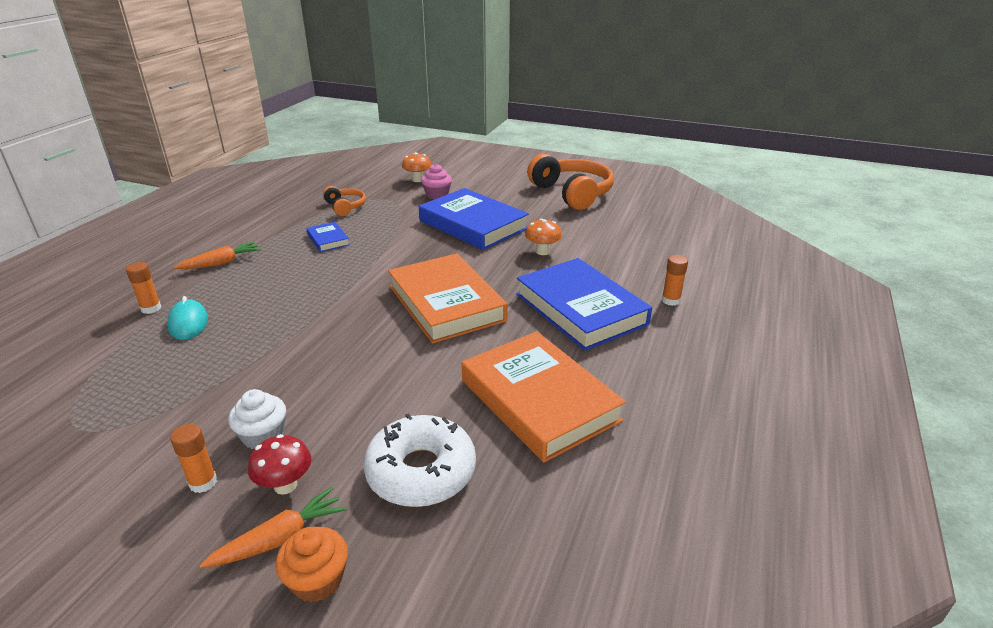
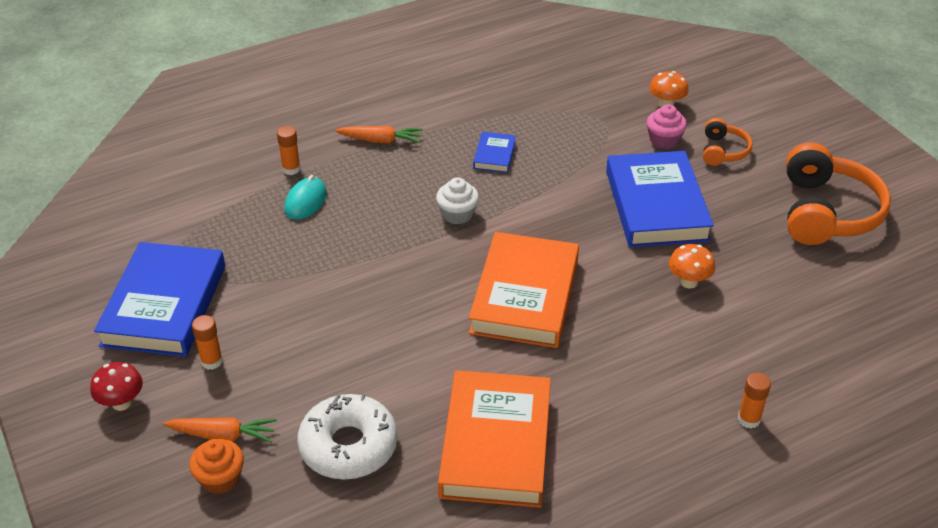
camera: 40 degrees right, 10 degrees up
white cupcake [228,389,286,449] -> white cupcake moved to [436,177,479,224]
red mushroom [248,434,311,495] -> red mushroom moved to [90,362,143,411]
orange headphones [323,186,366,216] -> orange headphones moved to [703,118,753,166]
blue book [516,258,652,351] -> blue book moved to [94,242,225,357]

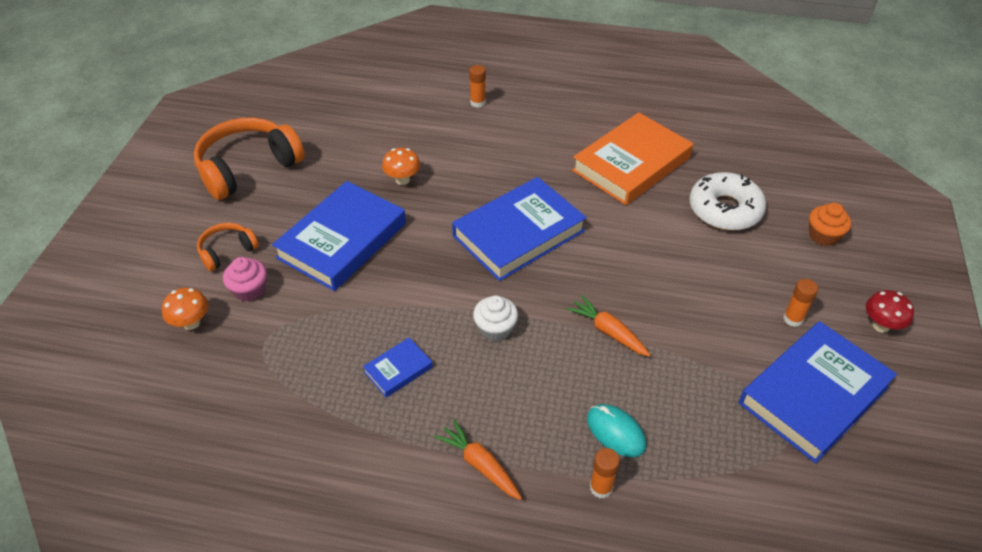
camera: 140 degrees left, 5 degrees up
orange carrot [163,417,277,442] -> orange carrot moved to [567,295,651,357]
turquoise mouse [284,175,327,220] -> turquoise mouse turned 75 degrees clockwise [587,404,646,457]
orange book [469,232,579,348] -> blue book [452,177,587,281]

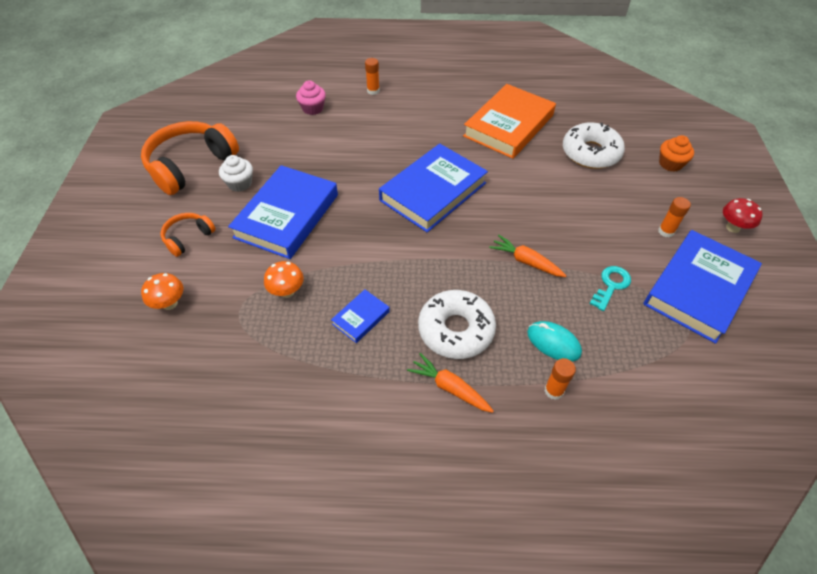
camera: 10 degrees left, 5 degrees up
pink cupcake [223,257,267,302] -> pink cupcake moved to [296,80,326,115]
orange mushroom [382,148,420,185] -> orange mushroom moved to [264,261,304,298]
white cupcake [473,295,518,341] -> white cupcake moved to [219,155,253,192]
none -> white donut [418,290,496,359]
none -> turquoise key [590,266,631,311]

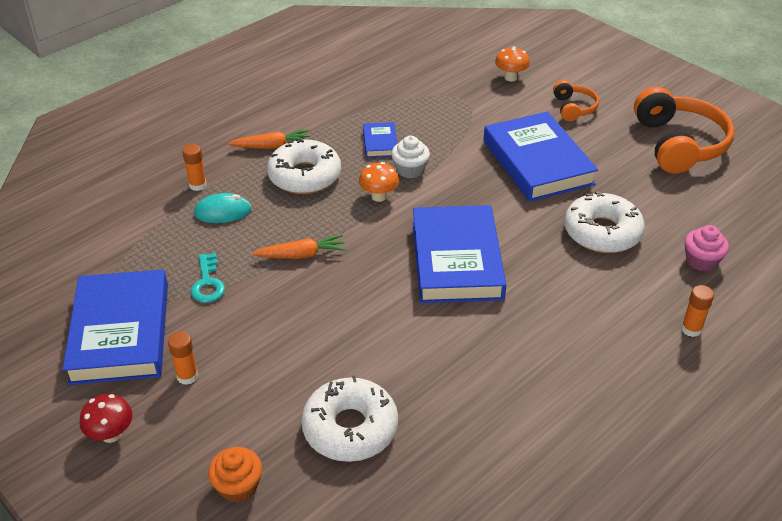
camera: 135 degrees right, 10 degrees down
white cupcake [219,155,253,192] -> white cupcake moved to [391,136,430,178]
orange mushroom [264,261,304,298] -> orange mushroom moved to [359,162,399,202]
orange book [463,84,556,159] -> none
none -> white donut [564,191,645,253]

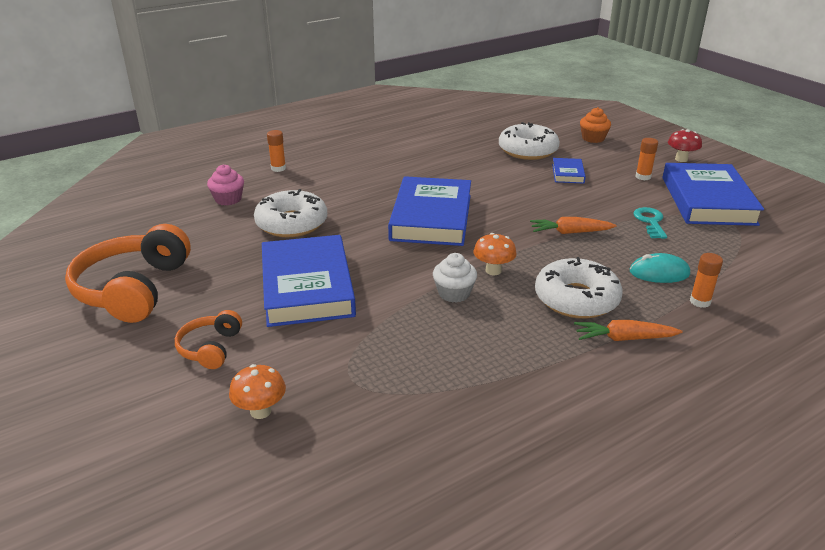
camera: 170 degrees left, 10 degrees down
blue book [363,122,397,158] -> blue book moved to [552,158,586,184]

